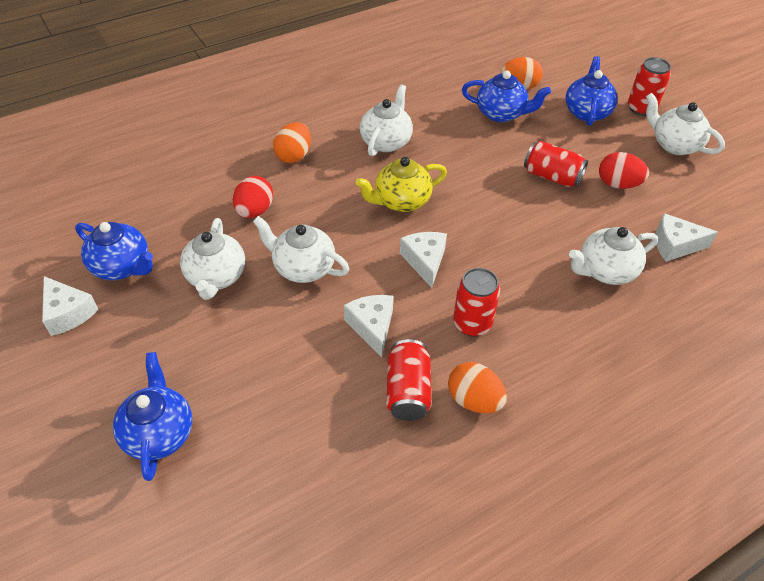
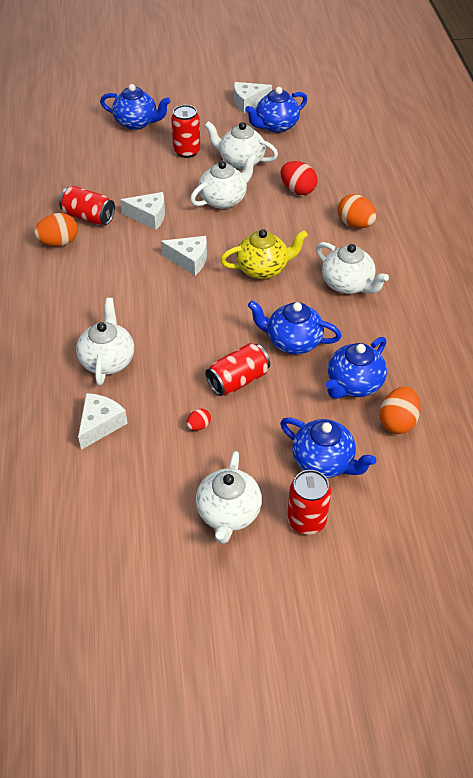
camera: 115 degrees right, 0 degrees up
yellow teapot [356,157,447,212] -> yellow teapot turned 75 degrees clockwise [220,229,308,279]
red can [453,268,500,337] -> red can moved to [171,105,201,158]
red egg [599,152,649,189] -> red egg [186,409,211,431], size x0.53
white teapot [646,93,725,155] -> white teapot turned 120 degrees clockwise [196,451,262,544]
none -> blue teapot [248,301,342,354]

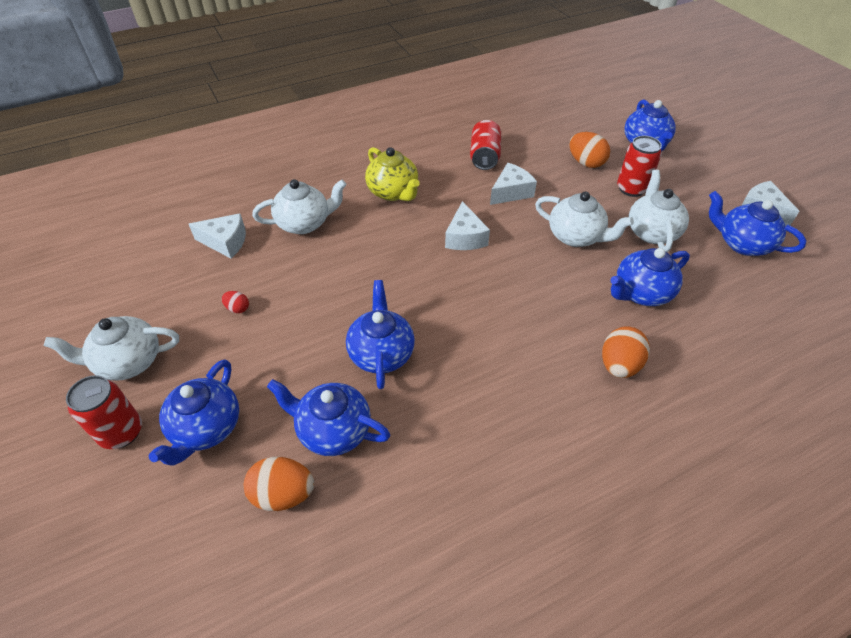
camera: 70 degrees right, 0 degrees up
orange egg [34,213,78,246] -> orange egg moved to [569,132,610,168]
white cheese [120,192,165,230] -> white cheese turned 120 degrees counterclockwise [490,163,537,205]
red can [205,343,270,396] -> none
yellow teapot [220,229,308,279] -> yellow teapot moved to [365,147,420,201]
red egg [280,161,318,195] -> blue teapot [610,248,690,306]
white teapot [316,242,389,294] -> none

